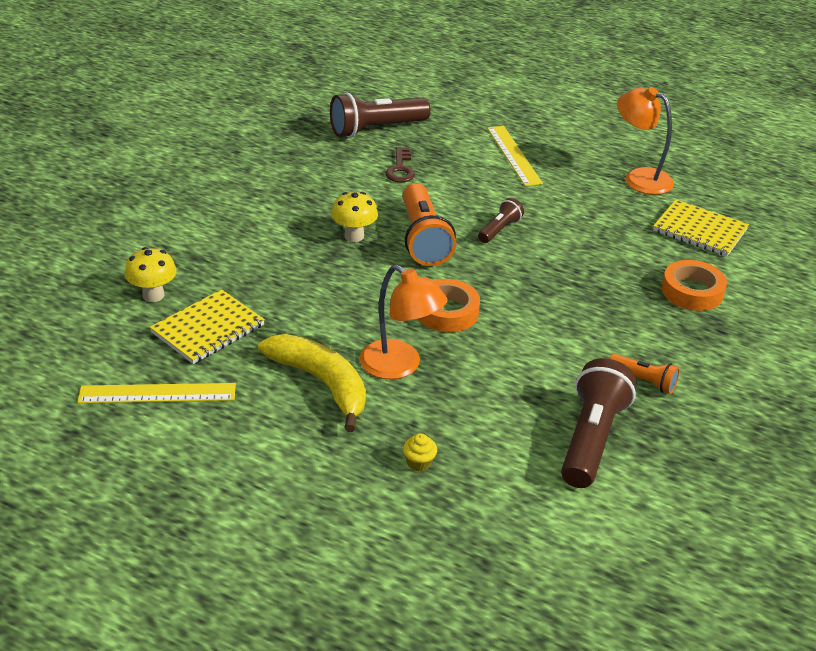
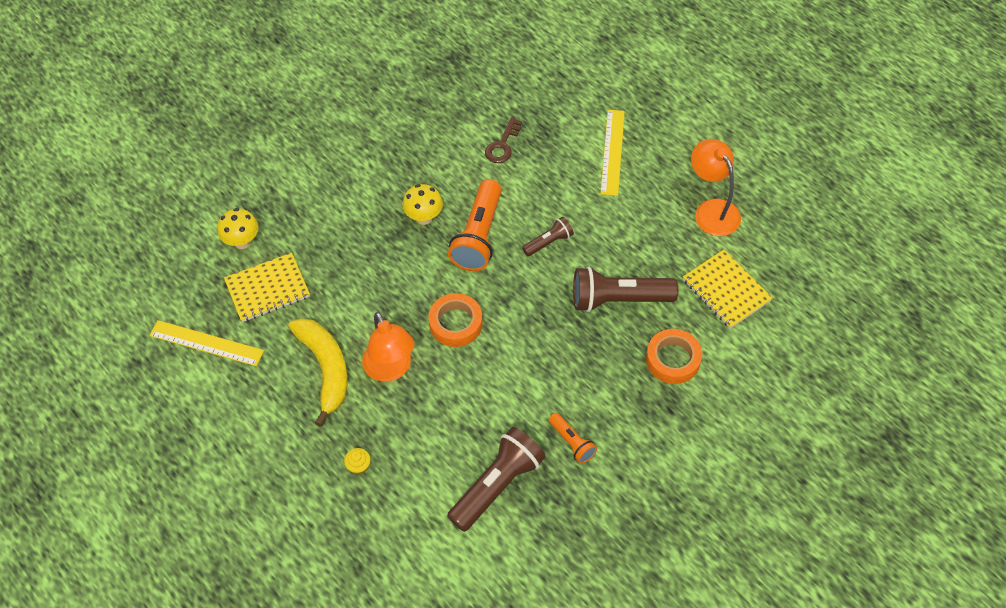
camera: 25 degrees right, 20 degrees up
brown flashlight [330,93,431,138] -> brown flashlight moved to [573,267,678,312]

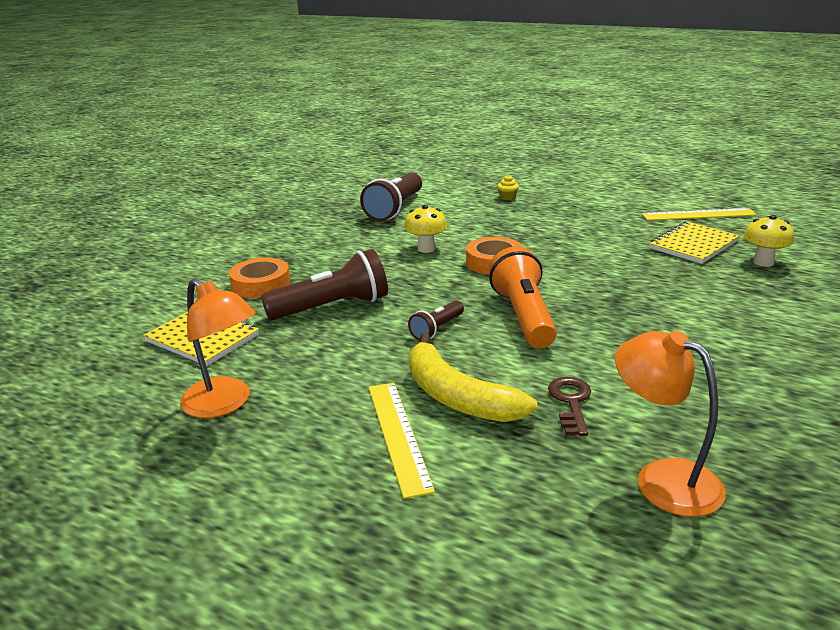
camera: 160 degrees right, 30 degrees down
yellow banana [288,318,348,427] -> yellow banana moved to [409,333,538,422]
orange lamp [362,312,414,382] -> orange lamp moved to [615,330,726,517]
yellow mushroom [402,184,443,225] -> yellow mushroom moved to [404,205,447,253]
orange flashlight [549,413,597,464] -> none

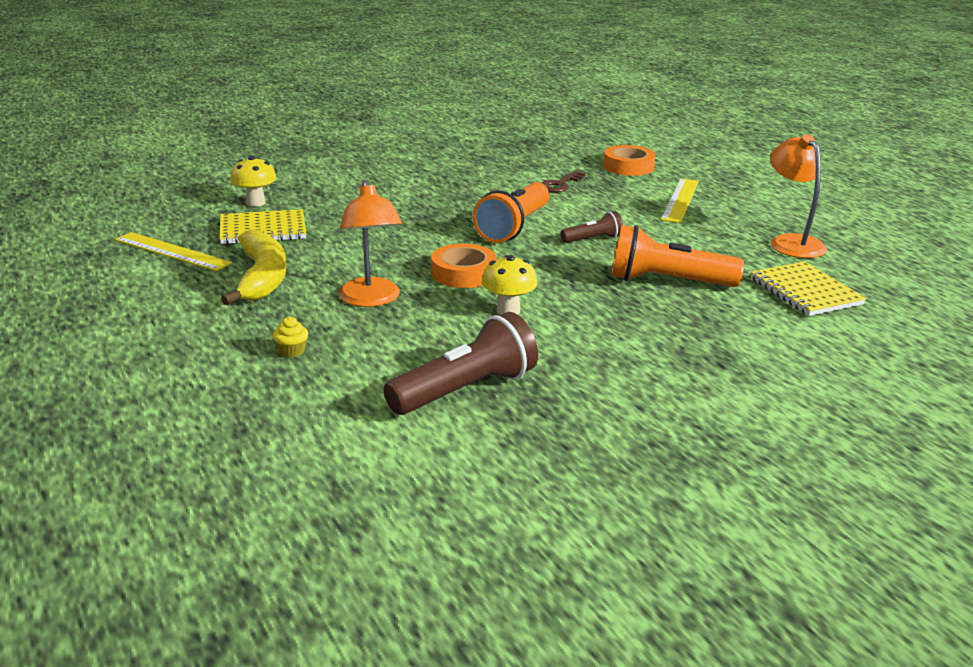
camera: 150 degrees left, 0 degrees up
orange tape [229,257,290,298] -> orange tape moved to [603,145,656,176]
brown flashlight [261,249,388,320] -> orange flashlight [611,225,744,287]
yellow banana [409,333,538,422] -> yellow banana moved to [221,230,286,305]
orange lamp [615,330,726,517] -> orange lamp moved to [339,180,402,307]

